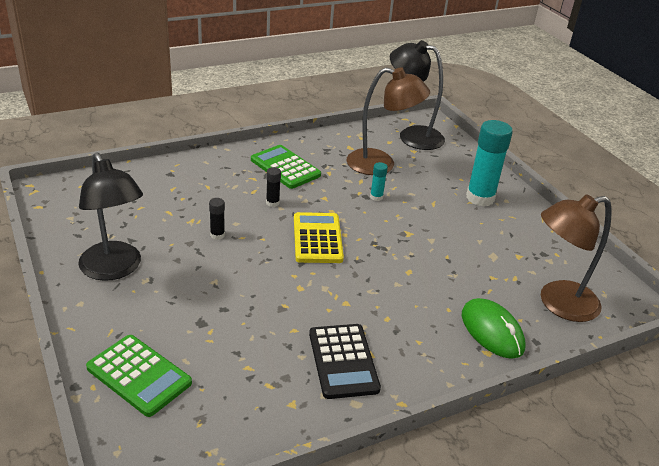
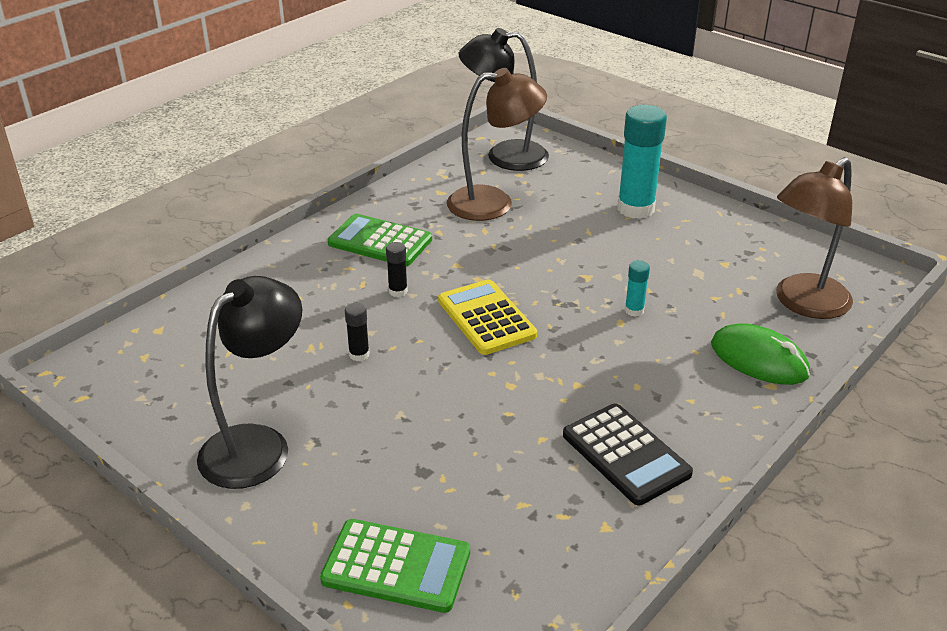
camera: 20 degrees left, 0 degrees up
black lamp [78,152,143,281] -> black lamp turned 90 degrees counterclockwise [197,276,302,489]
turquoise glue stick [370,162,388,201] -> turquoise glue stick moved to [625,260,650,317]

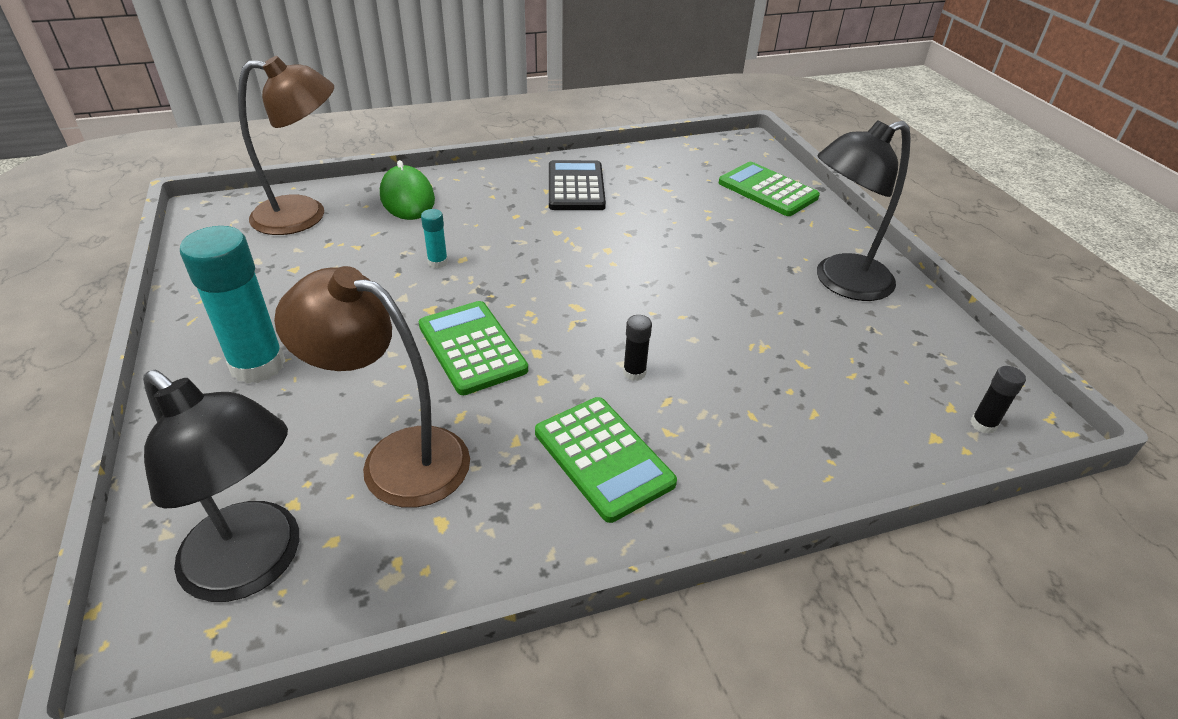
camera: 150 degrees left, 5 degrees up
black glue stick [345,303,370,361] -> black glue stick moved to [970,366,1026,434]
yellow calculator [438,279,537,355] -> none
none -> green calculator [419,301,528,395]

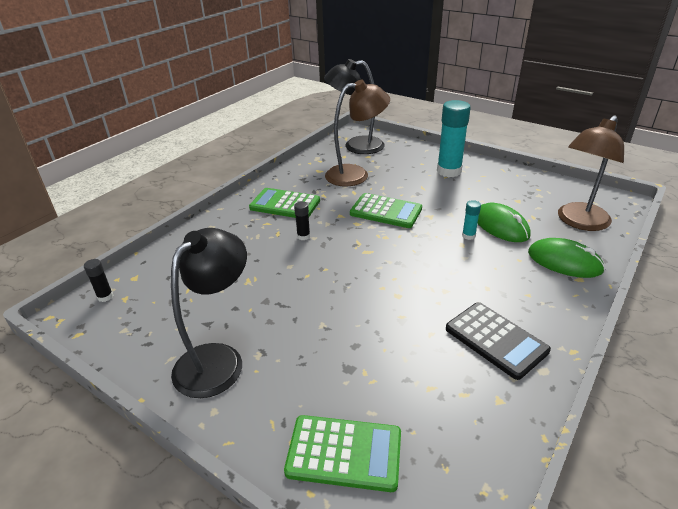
camera: 145 degrees right, 5 degrees down
none -> green mouse [478,203,531,242]

